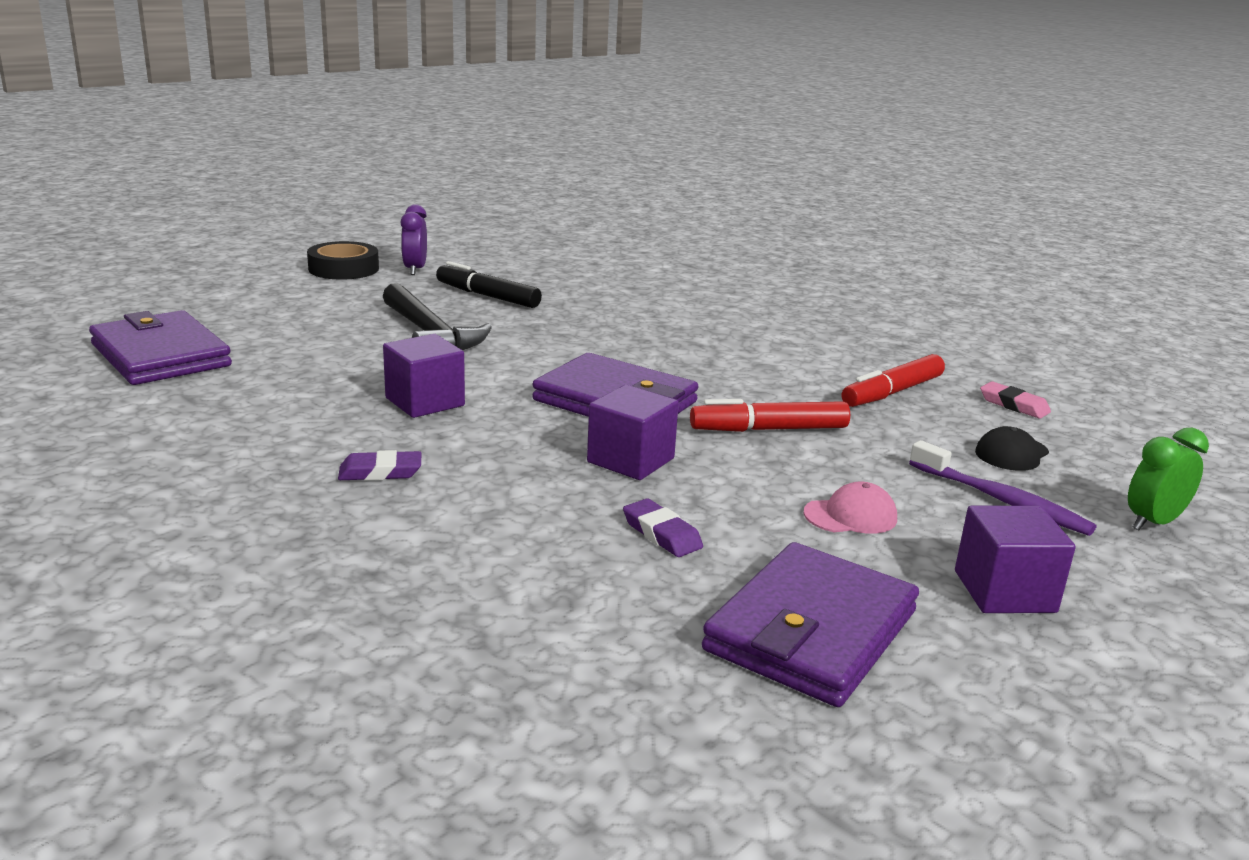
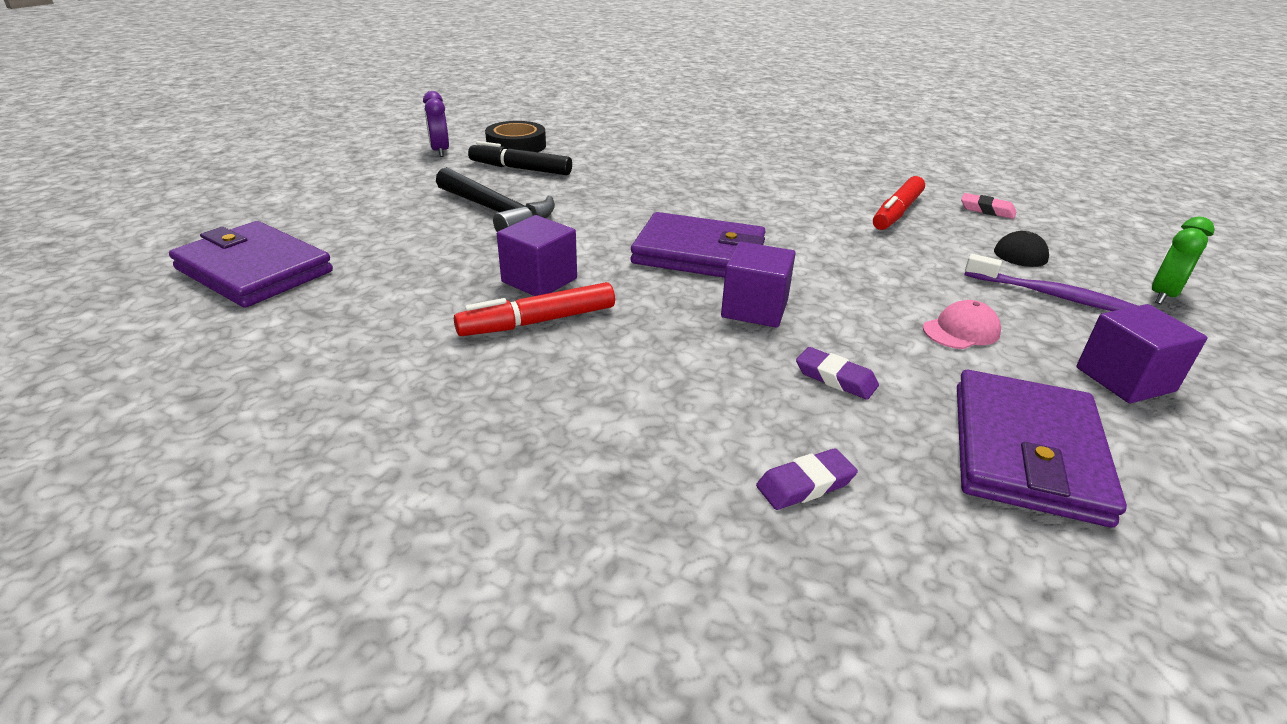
camera: 15 degrees left, 10 degrees up
black tape [307,241,379,279] -> black tape moved to [485,121,546,152]
purple eraser [338,450,421,481] -> purple eraser moved to [756,448,858,510]
red marker [690,399,850,432] -> red marker moved to [454,282,615,336]

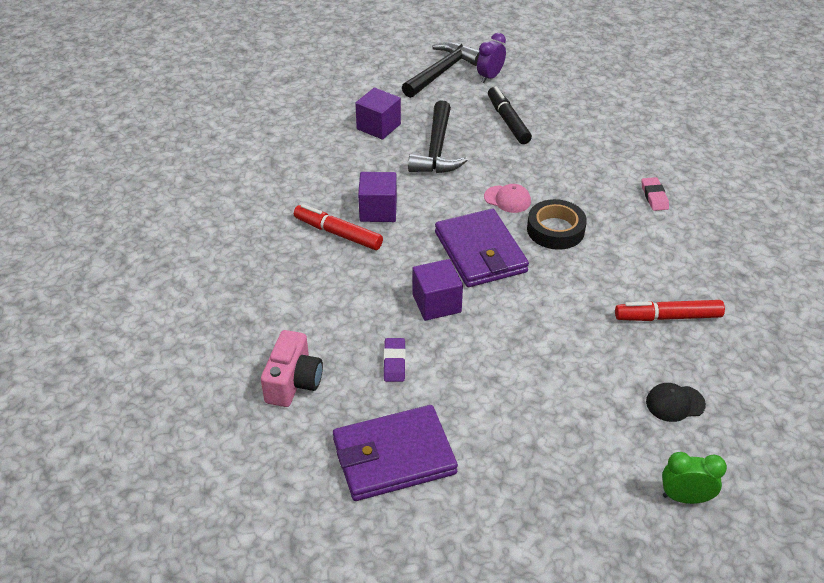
camera: 55 degrees right, 10 degrees up
purple wallet [169,221,333,308] -> none
black tape [485,121,546,152] -> black tape moved to [527,199,587,250]
purple eraser [756,448,858,510] -> pink camera [261,330,323,407]
pink cap [923,300,1001,349] -> pink cap moved to [484,184,531,213]
pink eraser [961,193,1016,219] -> pink eraser moved to [641,177,669,211]
purple toothbrush [964,254,1138,311] -> none
purple cube [1076,304,1207,403] -> purple cube moved to [355,88,401,140]
none -> black hammer [402,42,480,98]

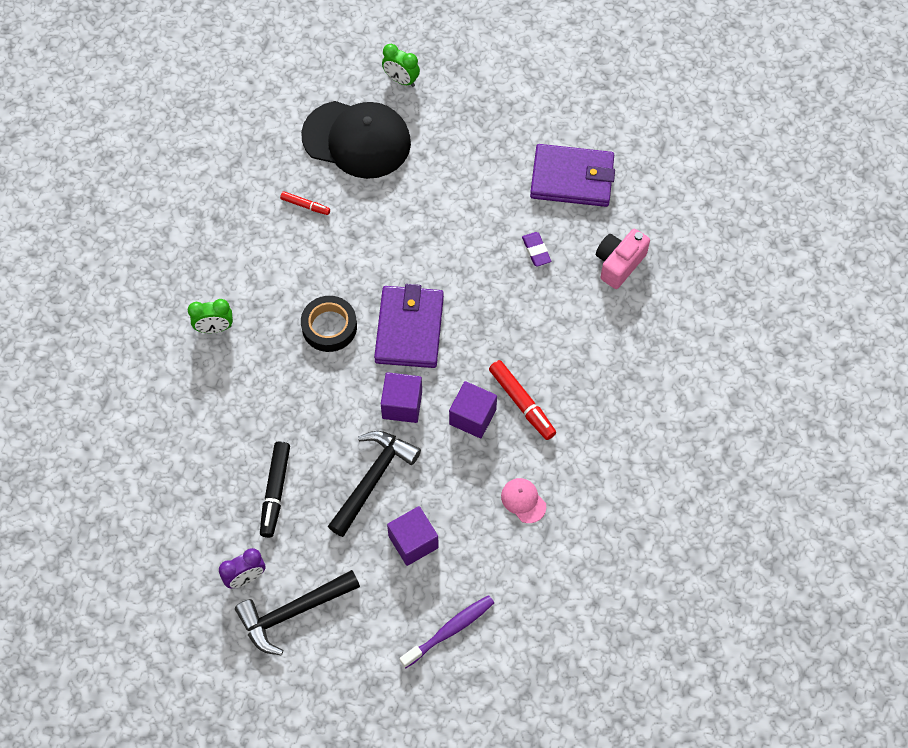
camera: 155 degrees left, 20 degrees up
purple eraser [384,338,406,382] -> purple eraser turned 45 degrees counterclockwise [522,232,551,267]
purple cube [413,259,463,321] -> purple cube moved to [381,372,422,423]
pink cap [484,184,531,213] -> pink cap moved to [501,478,546,523]
red marker [615,300,725,321] -> red marker [280,191,330,215], size x0.58
pink eraser [641,177,669,211] -> green clock [188,299,233,333]
black cap [646,383,706,422] -> black cap [301,101,411,179], size x2.48
none -> purple toothbrush [399,595,494,668]

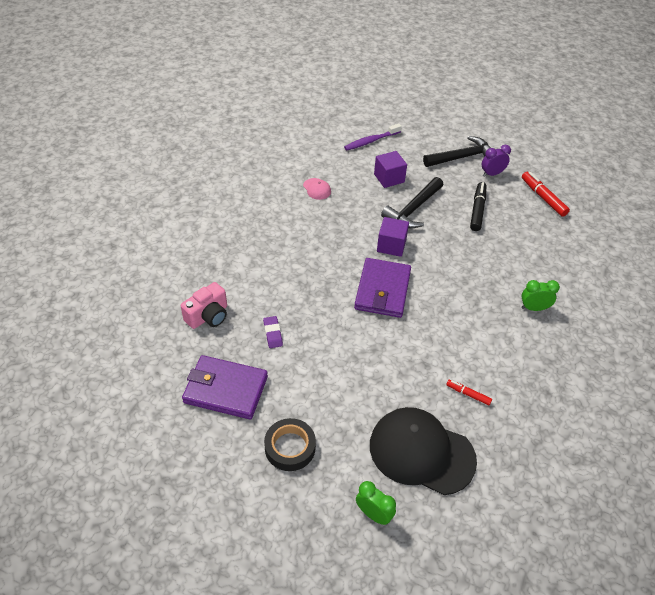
camera: 175 degrees left, 15 degrees down
black tape [301,296,357,352] -> black tape moved to [264,418,316,471]
purple cube [449,381,497,438] -> none
red marker [489,360,556,440] -> red marker moved to [522,172,570,217]

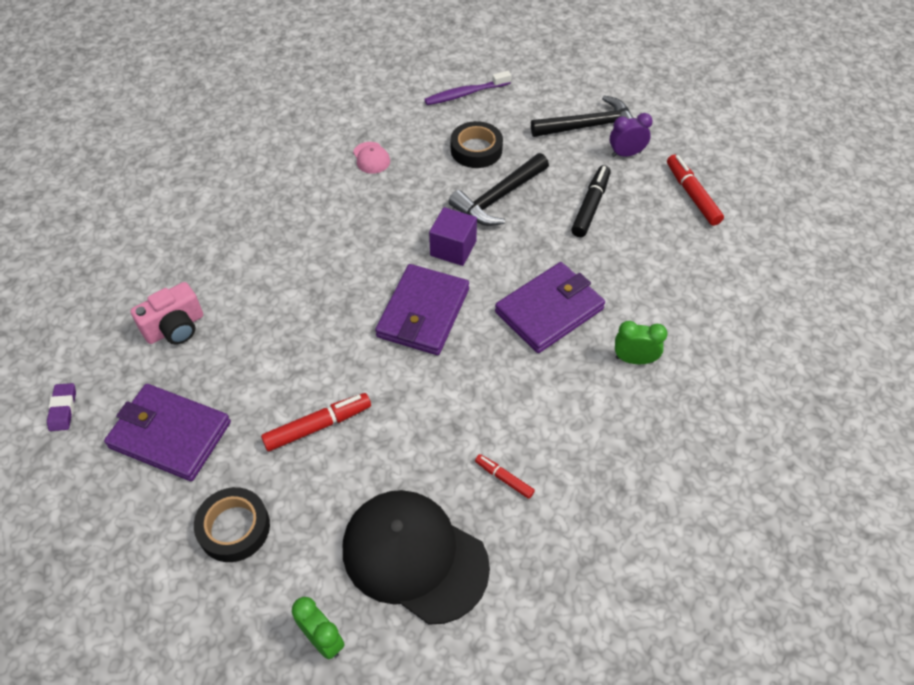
camera: 10 degrees right, 5 degrees up
purple eraser [263,316,283,348] -> purple eraser moved to [47,383,76,431]
purple cube [374,151,407,188] -> black tape [451,121,503,168]
none -> red marker [261,393,371,451]
none -> purple wallet [495,262,605,353]

